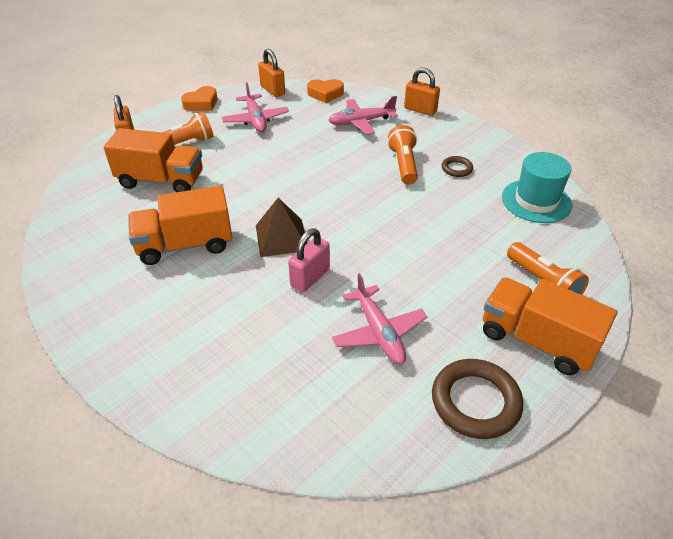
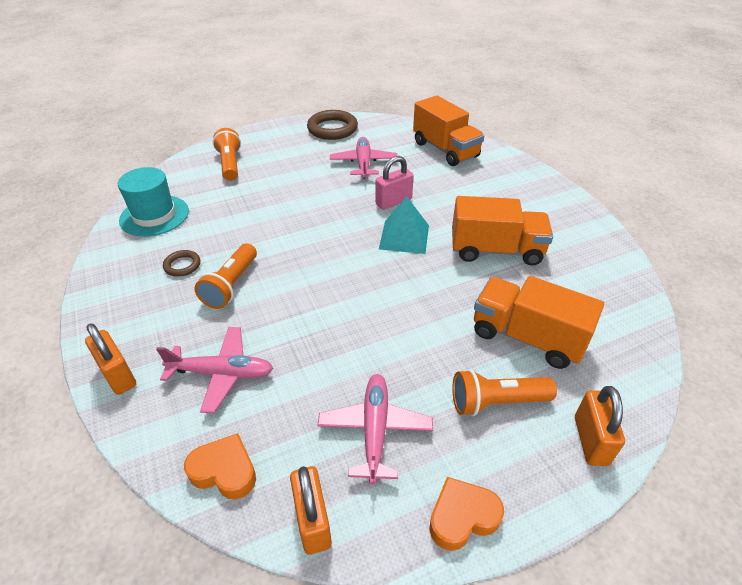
camera: 160 degrees left, 0 degrees up
brown pyramid [256,198,307,257] -> turquoise pyramid [379,197,429,254]
orange truck [483,278,617,375] -> orange truck moved to [413,95,484,166]

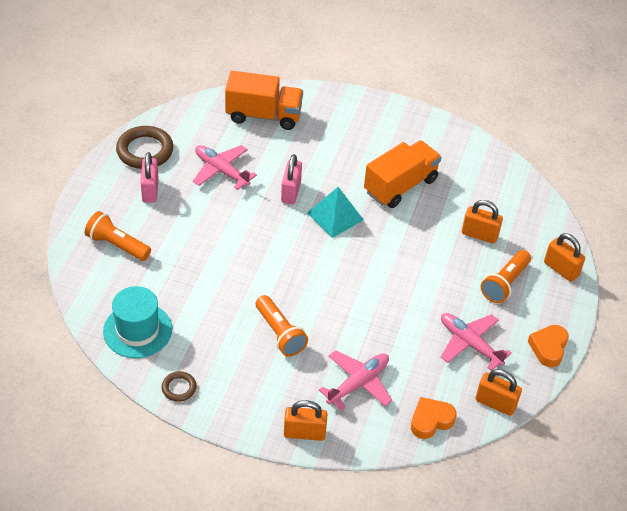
camera: 50 degrees left, 5 degrees up
brown ring [163,250,200,277] -> brown ring moved to [162,371,197,402]
orange truck [474,276,604,369] -> orange padlock [462,200,503,244]
none -> pink padlock [141,152,159,203]

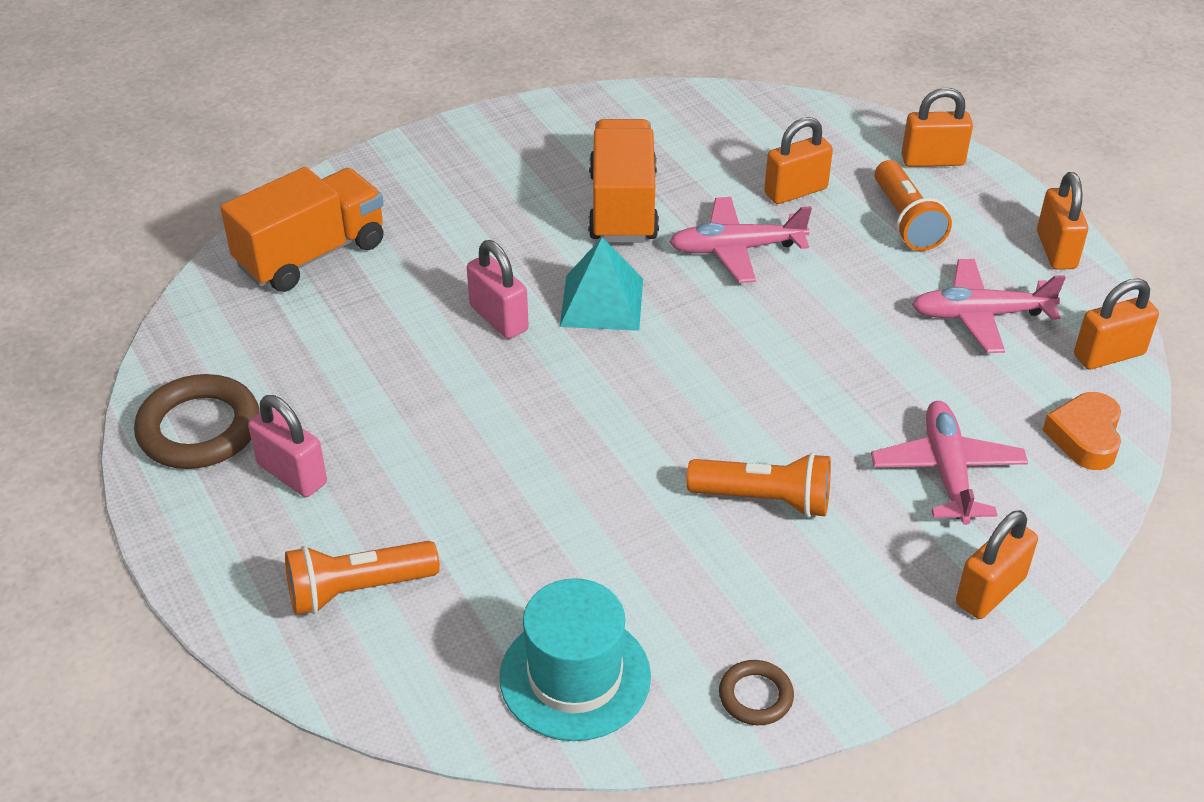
camera: 45 degrees left, 5 degrees down
pink plane [193,145,257,190] -> pink plane moved to [670,197,812,283]
orange heart [528,325,569,367] -> orange padlock [1037,172,1088,270]

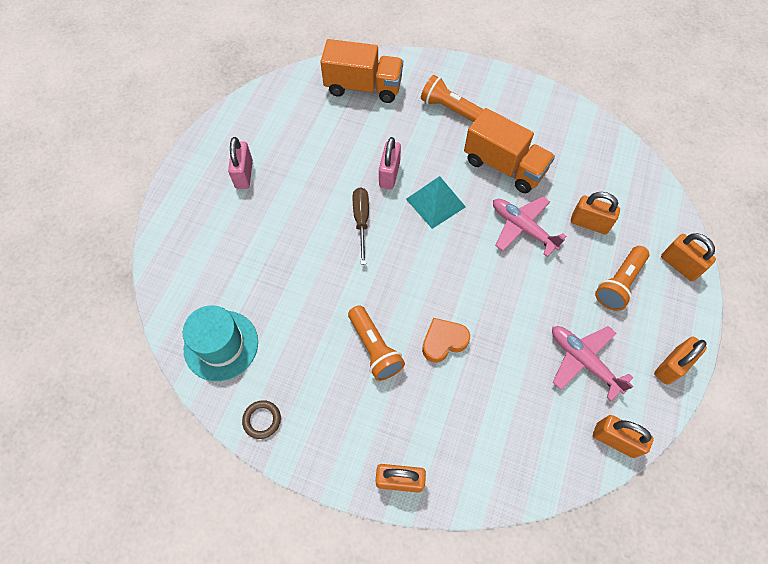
camera: 50 degrees right, 20 degrees up
brown ring [134,374,260,469] -> none
orange flashlight [285,541,440,615] -> orange flashlight moved to [421,75,484,122]
orange truck [588,119,659,243] -> orange truck turned 75 degrees clockwise [464,108,555,193]
pink plane [871,401,1028,525] -> none
orange heart [1043,392,1121,470] -> orange heart moved to [422,318,470,363]
none -> brown screwdriver [353,187,369,265]

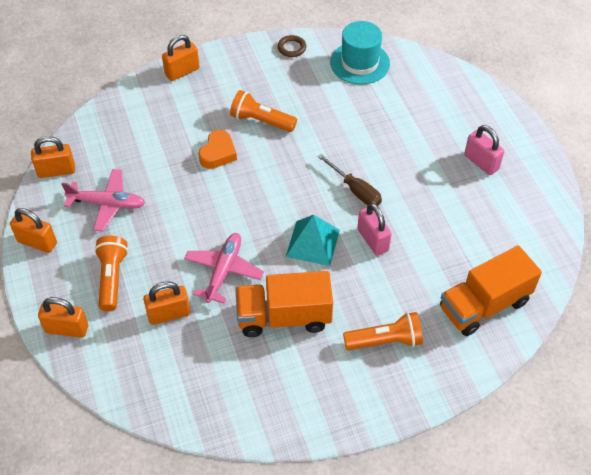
camera: 140 degrees right, 10 degrees down
pink plane [493,196,566,257] -> pink plane turned 75 degrees counterclockwise [184,233,264,303]
orange padlock [654,337,707,385] -> orange padlock turned 75 degrees counterclockwise [10,208,57,253]

